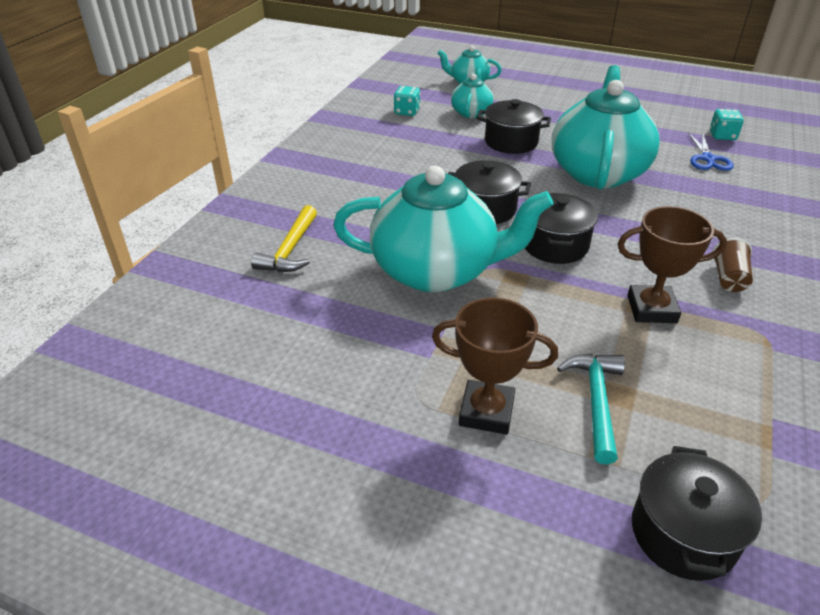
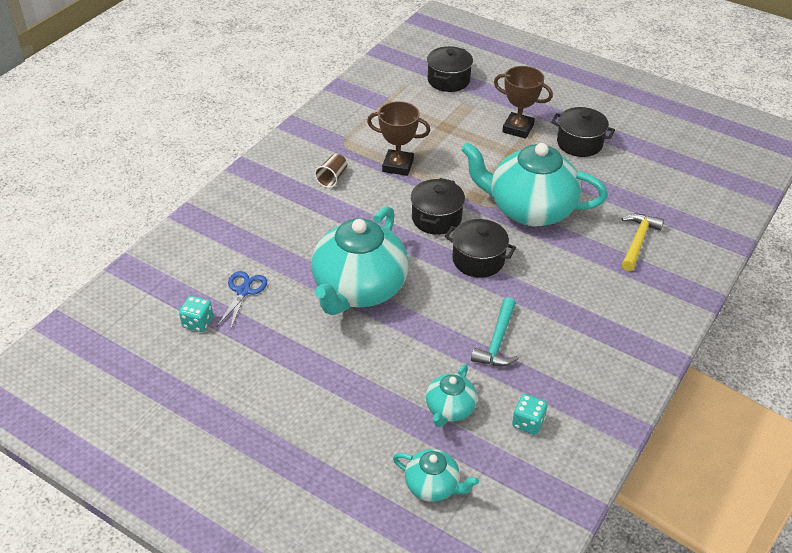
camera: 170 degrees left, 5 degrees up
black pot [477,99,551,154] -> black pot moved to [551,107,615,157]
turquoise hammer [557,353,625,465] -> turquoise hammer moved to [471,297,519,366]

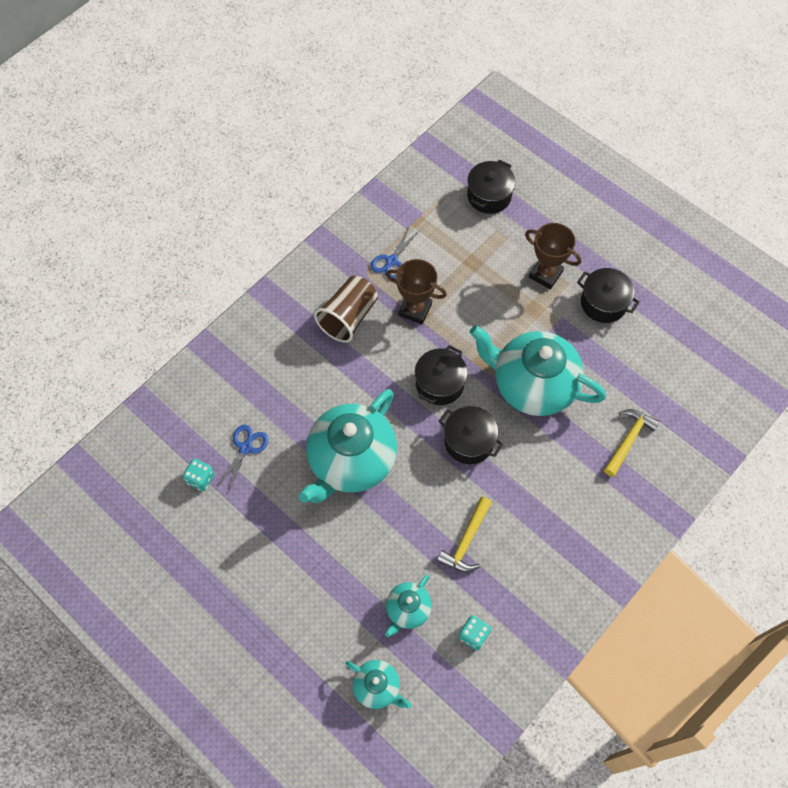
camera: 10 degrees right, 20 degrees up
brown cup [314,154,347,188] -> brown cup [314,276,378,343], size x1.85
turquoise hammer [471,297,519,366] -> yellow hammer [437,497,492,573]
none -> blue scissors [371,227,420,279]

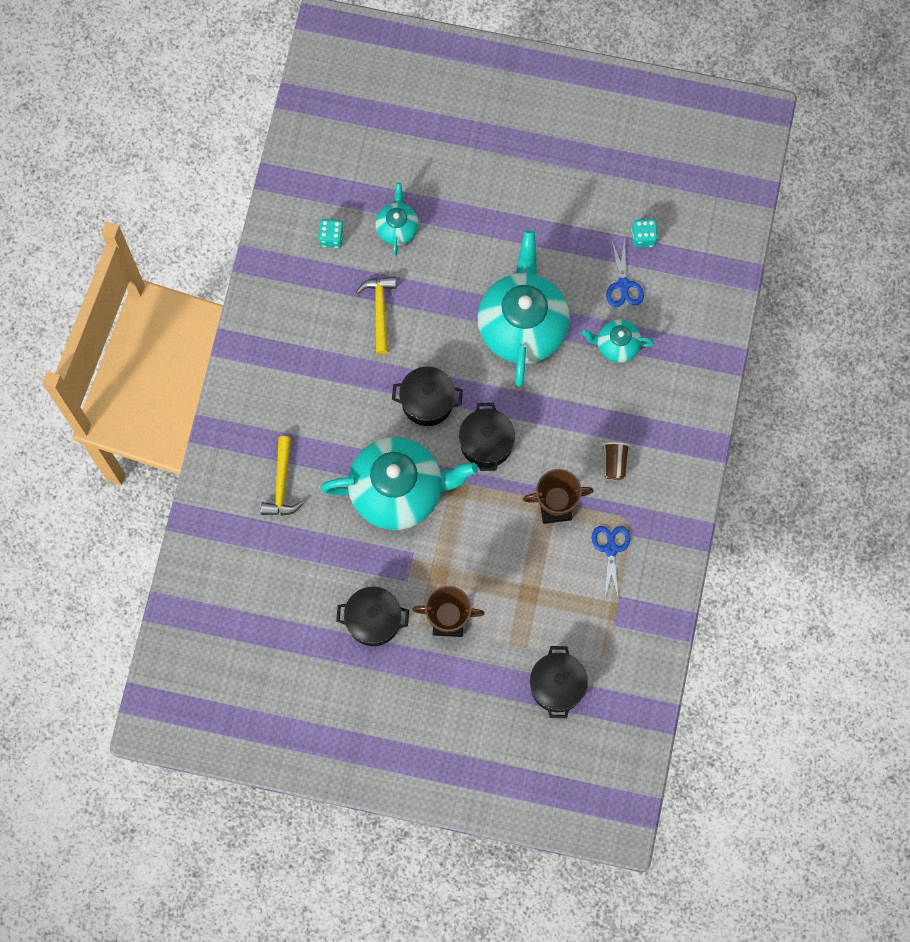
camera: 150 degrees right, 10 degrees up
brown cup [314,276,378,343] -> brown cup [602,442,630,480], size x0.54
turquoise teapot [345,660,412,709] -> turquoise teapot moved to [582,319,654,363]

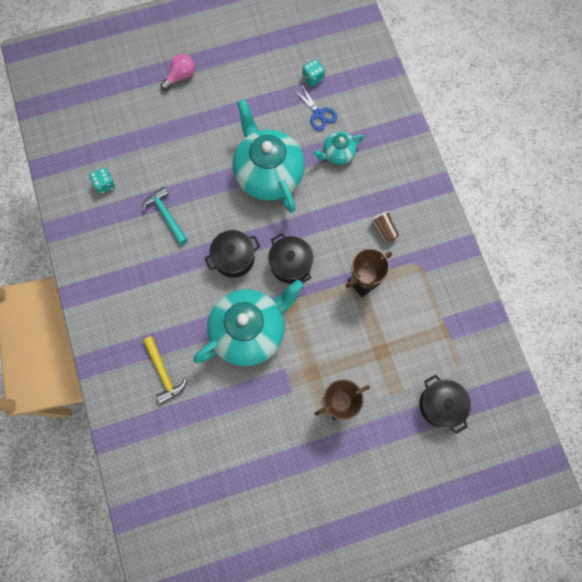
camera: 30 degrees left, 0 degrees up
black pot [336,587,409,646] -> none
yellow hammer [356,276,396,354] -> turquoise hammer [142,186,188,245]
turquoise teapot [375,183,419,256] -> none
blue scissors [592,526,630,600] -> none
none -> pink light bulb [160,54,195,91]

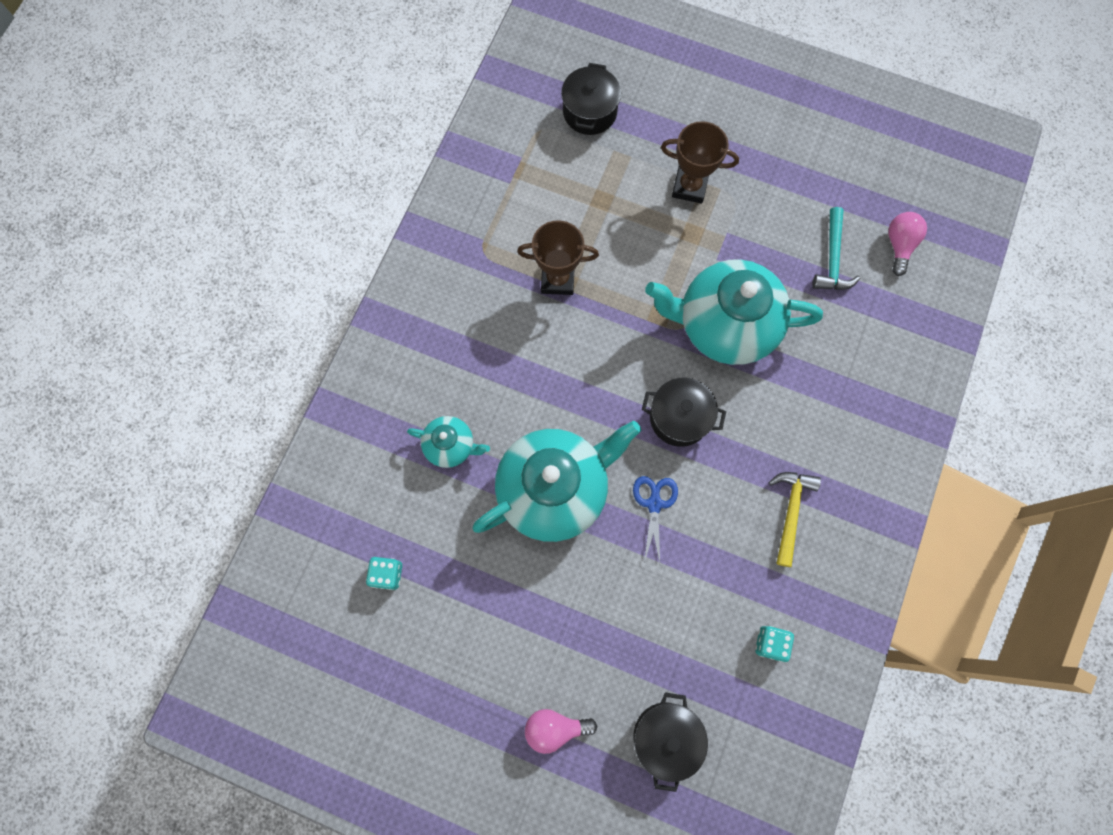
camera: 140 degrees left, 0 degrees up
turquoise hammer [142,186,188,245] -> turquoise hammer moved to [812,207,860,290]
yellow hammer [143,336,187,404] -> yellow hammer moved to [769,472,821,567]
turquoise teapot [233,99,305,213] -> turquoise teapot turned 135 degrees counterclockwise [472,421,641,542]
black pot [268,233,314,284] -> black pot moved to [634,693,708,792]
blue scissors [293,84,337,131] -> blue scissors moved to [633,476,678,563]
brown cup [370,211,399,243] -> none
none -> pink light bulb [888,212,927,276]

